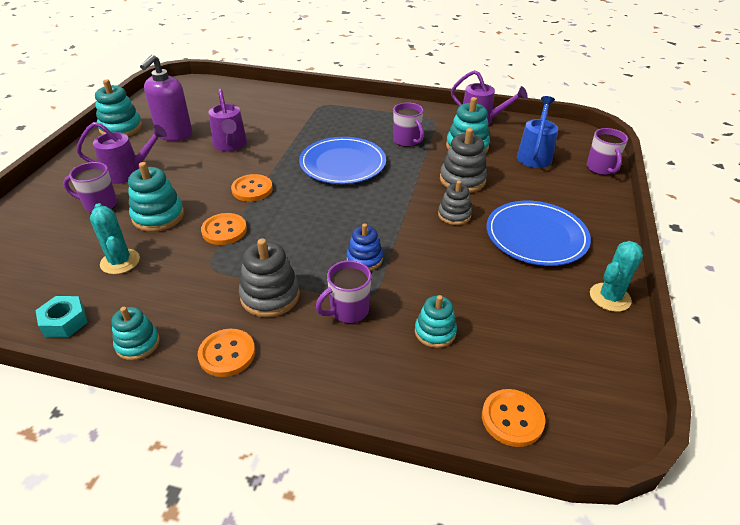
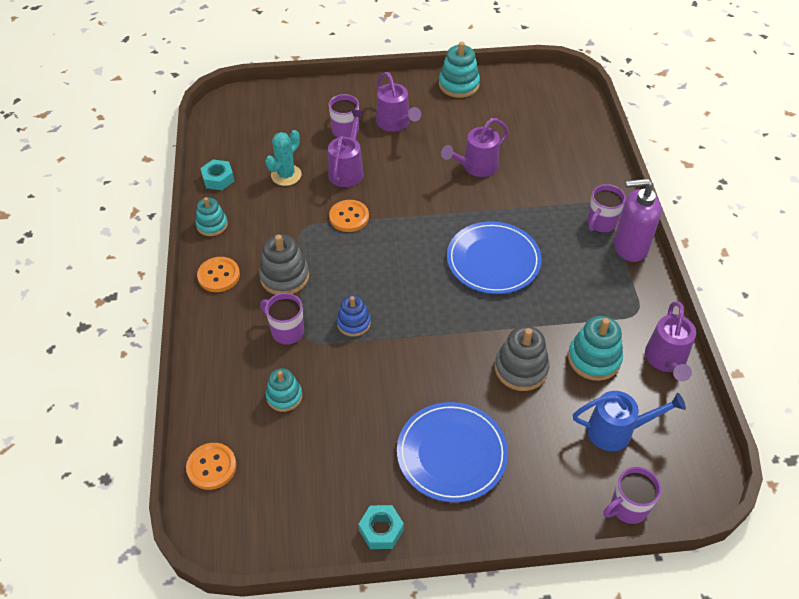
camera: 70 degrees right, 10 degrees up
turquoise stacking toy [128,162,184,232] -> purple watering can [328,109,364,187]
purple soap dispenser [140,55,192,141] -> purple soap dispenser moved to [614,178,662,262]
orange button [231,174,273,202] -> none
purple mug [393,102,424,147] -> purple mug moved to [587,184,626,233]
grey stacking toy [438,181,472,225] -> none
turquoise cactus [590,241,643,312] -> turquoise nut [359,505,404,549]

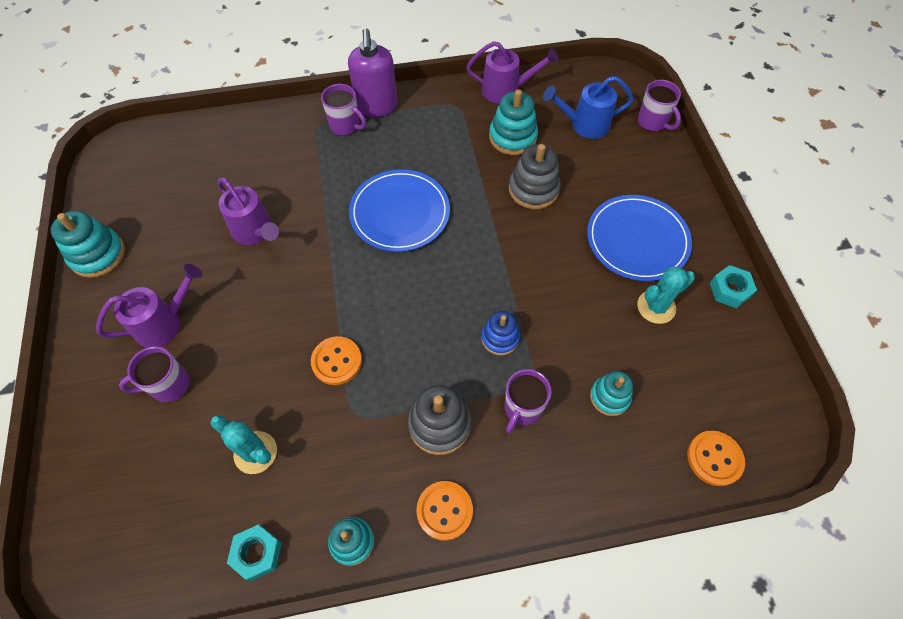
camera: 95 degrees left, 10 degrees up
purple watering can [328,109,364,187] -> none
blue watering can [573,391,686,451] -> blue watering can turned 90 degrees counterclockwise [543,76,634,139]
none -> turquoise cactus [637,267,695,324]

